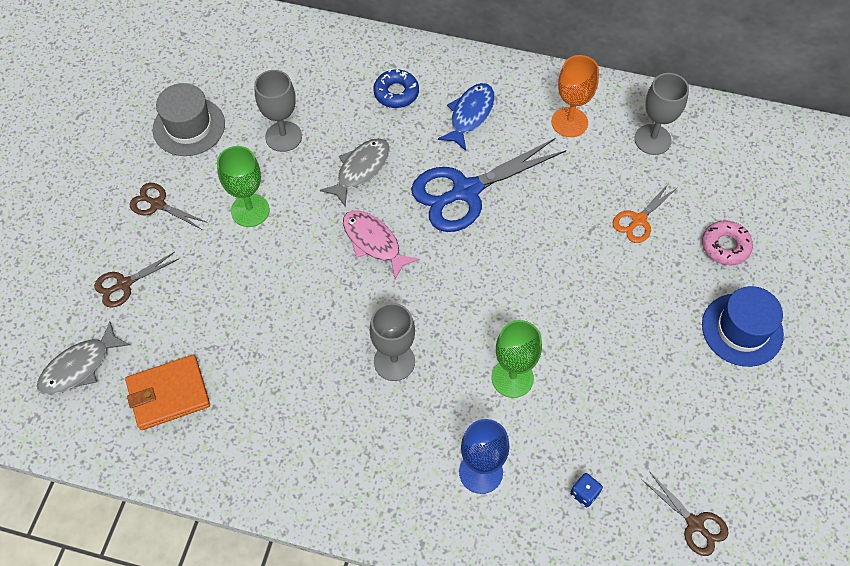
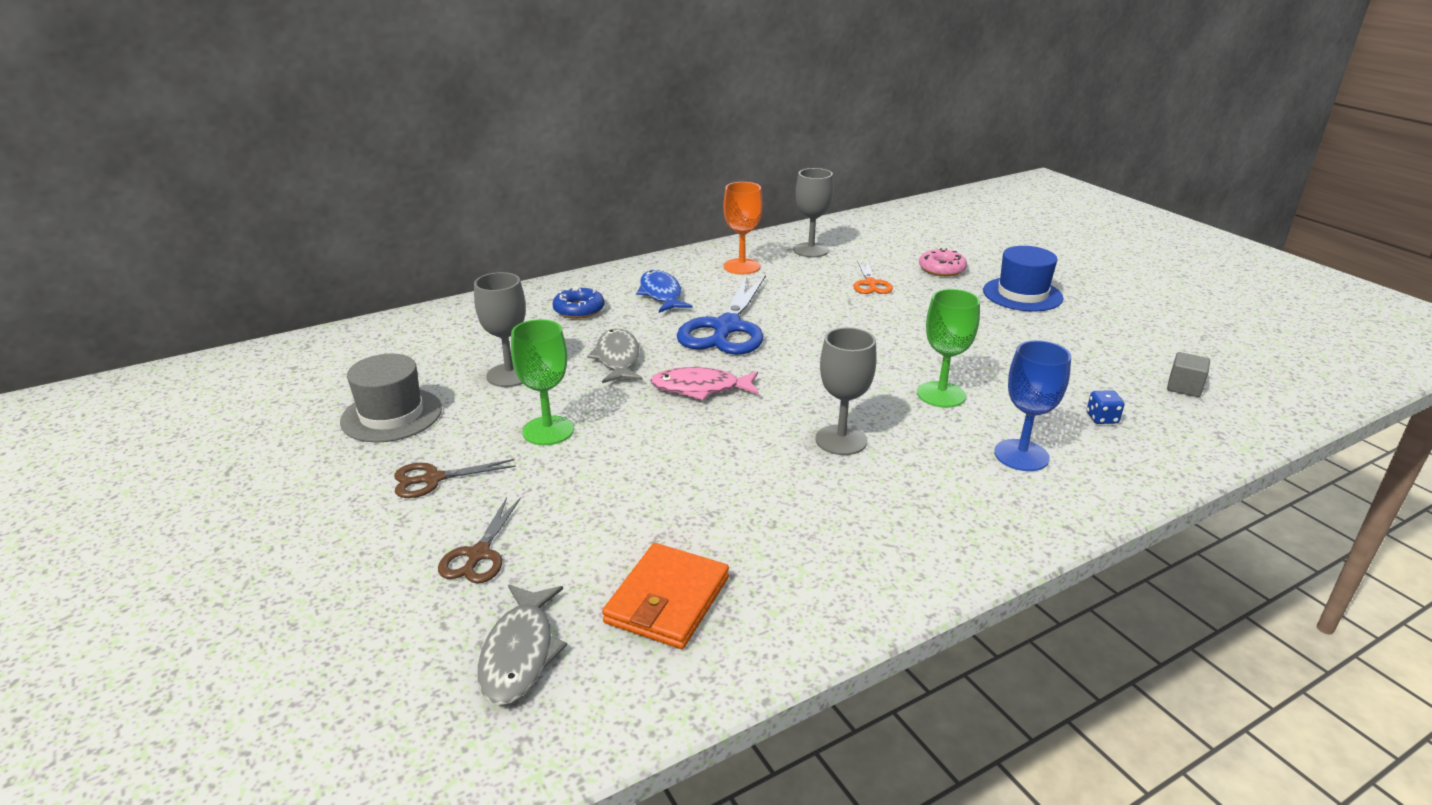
camera: 45 degrees left, 30 degrees down
brown scissors [641,471,729,556] -> grey cube [1167,352,1210,397]

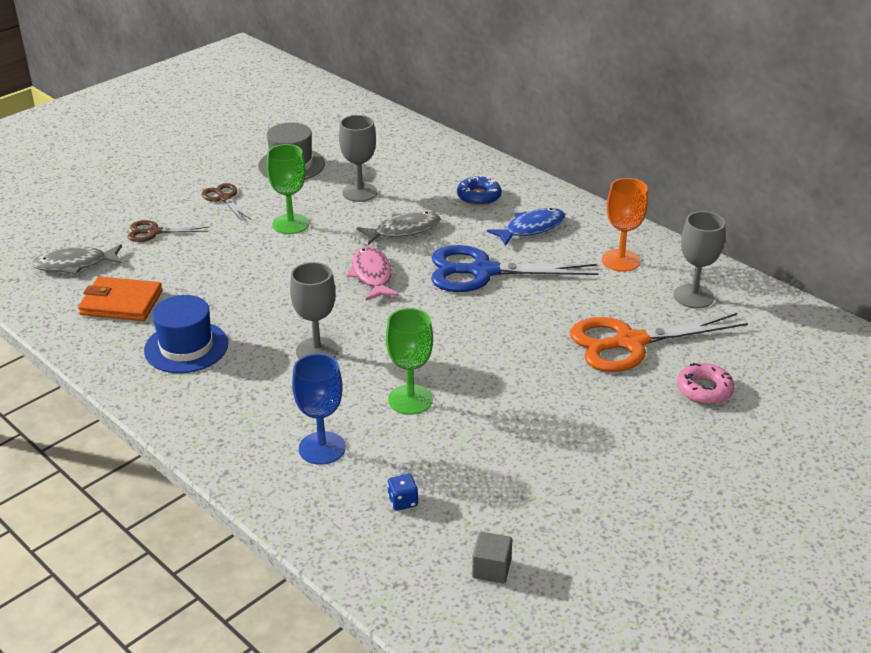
camera: 75 degrees right, 5 degrees up
orange scissors [853,260,893,294] -> orange scissors [570,313,748,372], size x1.99
blue hat [983,246,1063,311] -> blue hat moved to [144,295,228,373]

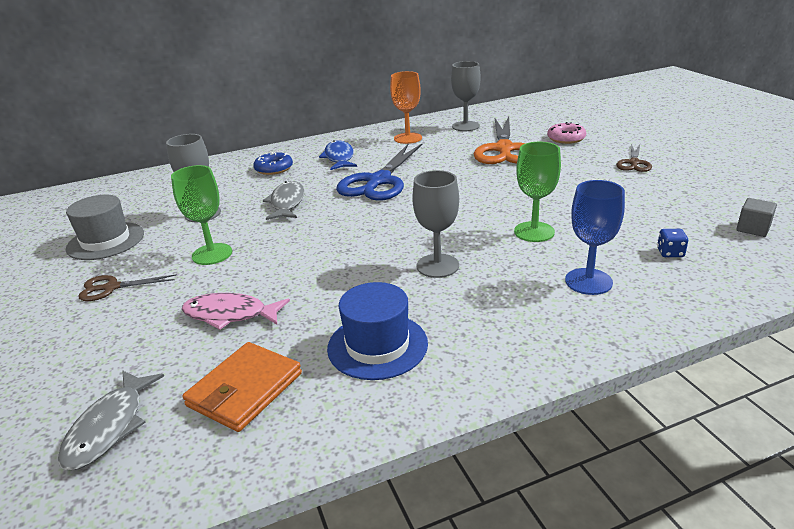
camera: 65 degrees left, 5 degrees down
brown scissors [128,220,209,242] -> brown scissors moved to [616,144,652,172]
pink fish [347,246,399,301] -> pink fish moved to [182,293,290,330]

